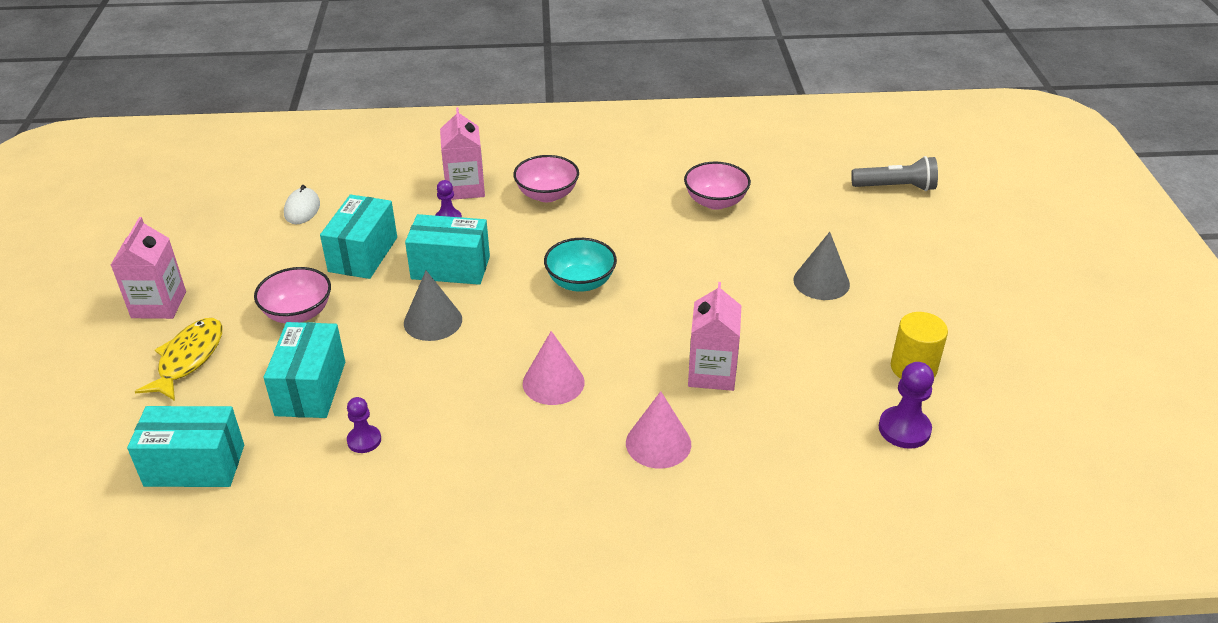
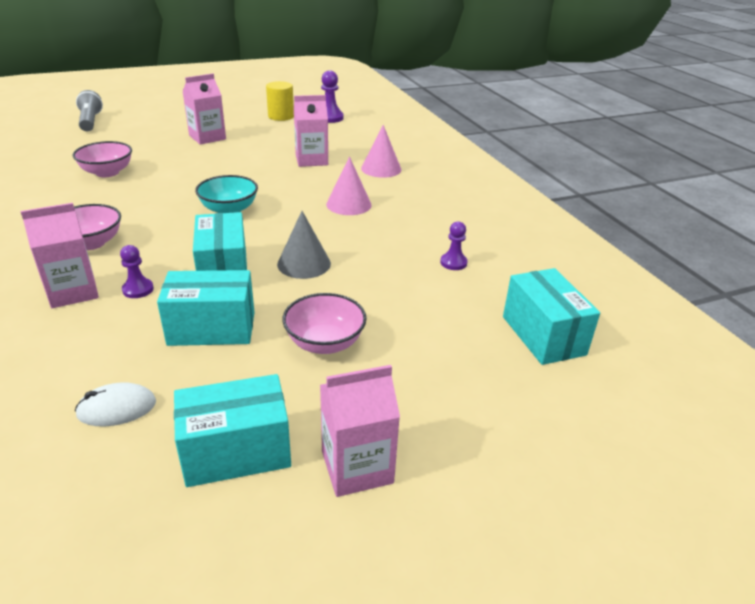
camera: 110 degrees left, 5 degrees down
yellow fish [135,318,223,401] -> none
turquoise box [264,322,345,418] -> turquoise box moved to [174,374,291,487]
grey cone [793,232,850,300] -> pink carton [182,74,226,145]

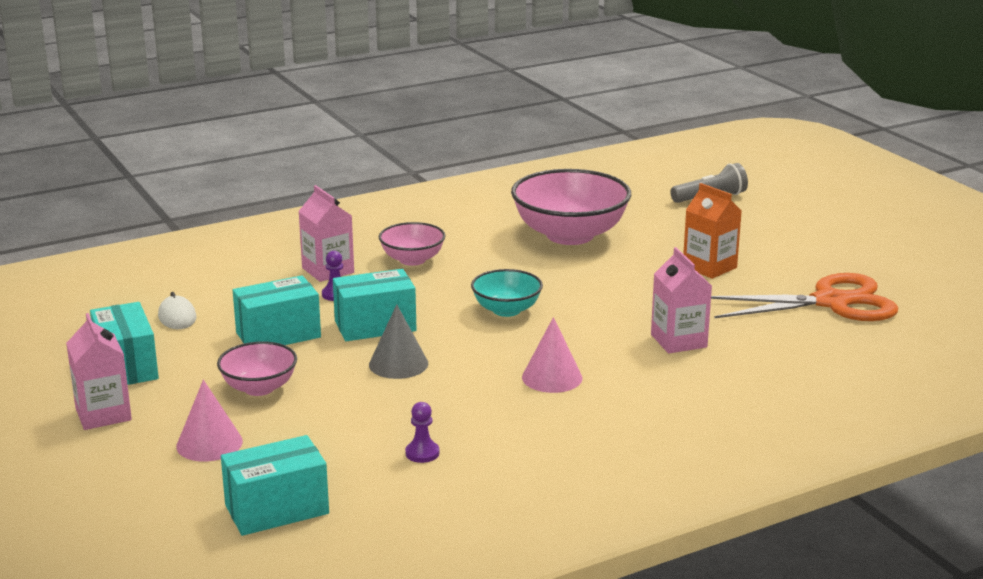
camera: 85 degrees right, 10 degrees down
pink bowl [73,141,132,177] -> pink bowl [511,169,631,245], size x1.85
turquoise box [157,270,255,346] -> turquoise box turned 75 degrees clockwise [233,275,321,345]
pink carton [182,74,226,145] -> orange carton [683,183,742,279]
yellow cylinder [266,81,294,121] -> orange scissors [711,273,898,321]
purple pawn [321,70,344,123] -> none
pink cone [361,125,401,178] -> pink cone moved to [176,380,243,462]

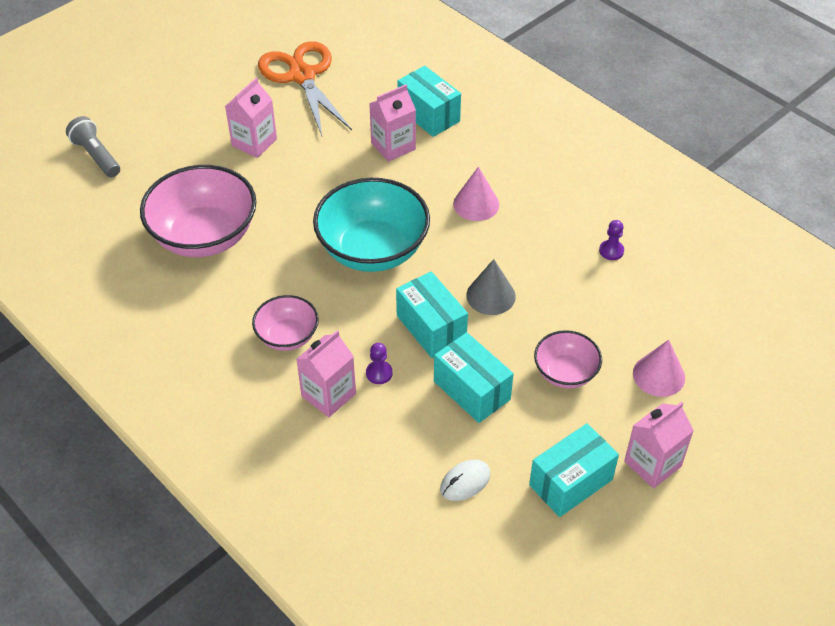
camera: 105 degrees left, 25 degrees up
turquoise box [221,435,329,536] -> turquoise box moved to [397,66,461,137]
turquoise bowl [471,269,543,317] -> turquoise bowl [313,178,430,272], size x1.85
orange carton [683,183,742,279] -> pink carton [225,78,277,158]

